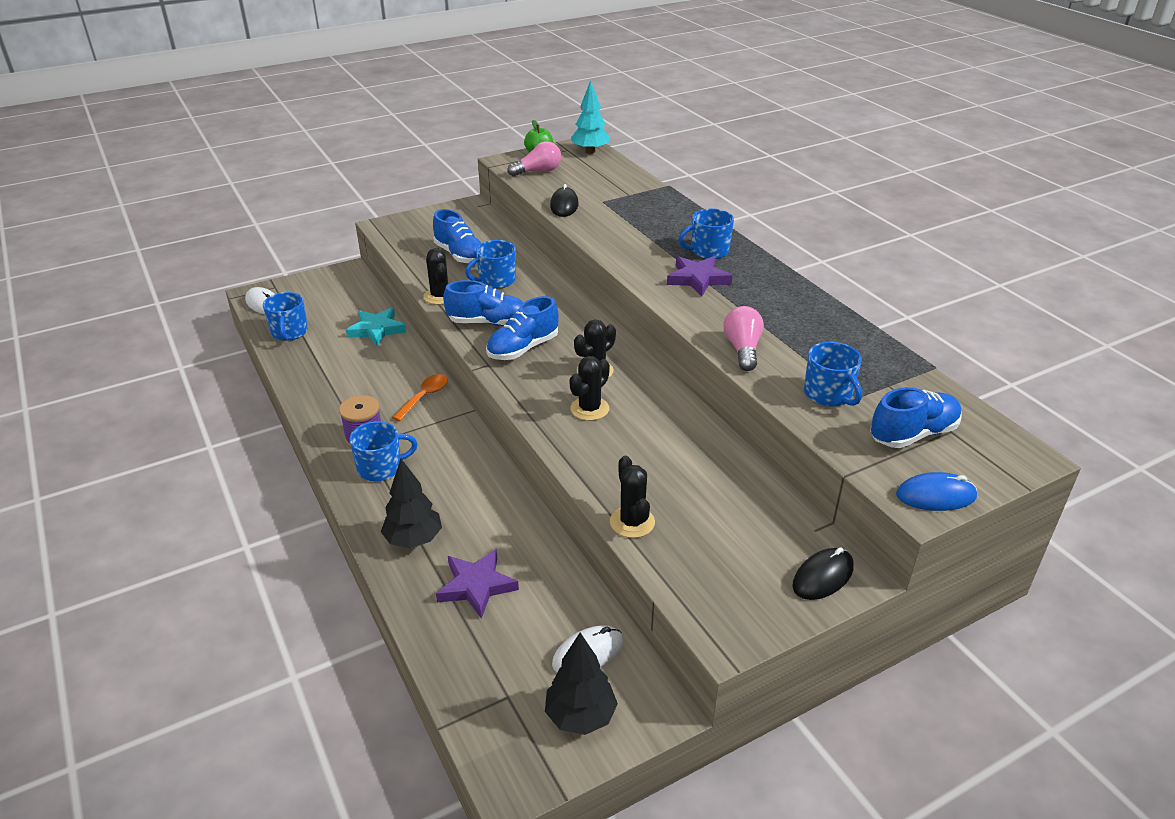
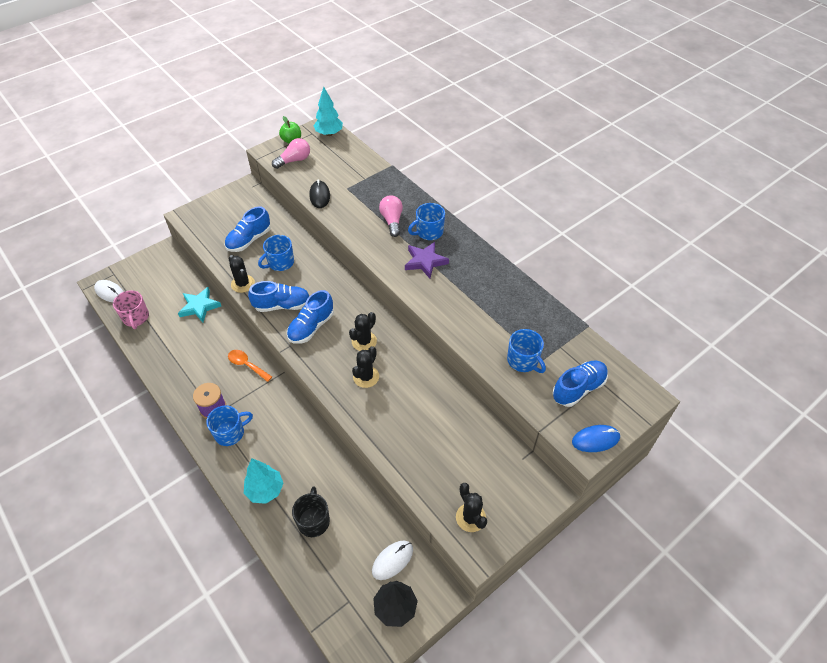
camera: 10 degrees left, 15 degrees up
blue mug [263,292,308,341] -> pink mug [113,290,149,329]
black tree [381,458,442,548] -> turquoise tree [244,458,284,504]
orange spoon [392,374,448,421] -> orange spoon turned 75 degrees counterclockwise [228,350,272,382]
blue shoe [433,209,481,264] -> blue shoe turned 90 degrees clockwise [225,206,271,252]
purple star [436,549,519,619] -> black mug [292,486,330,537]
black cactus [610,456,655,538] -> black cactus moved to [456,483,487,532]
pink light bulb [724,306,764,371] -> pink light bulb moved to [379,195,403,237]
black mouse [792,547,853,600] -> none

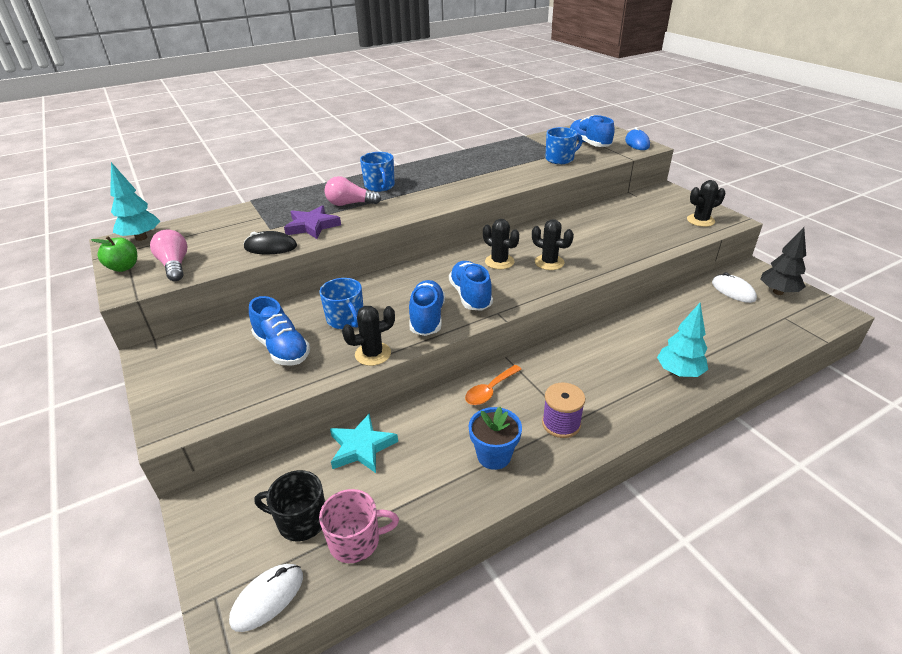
camera: 80 degrees left, 15 degrees down
blue mug [206,405,253,446] -> none
blue shoe [287,290,334,344] -> blue shoe turned 150 degrees counterclockwise [449,261,493,311]
black mug [292,486,330,537] -> black mug moved to [254,470,325,541]
purple star [405,242,449,278] -> purple star moved to [284,205,341,239]
none -> blue flower pot [468,407,522,470]

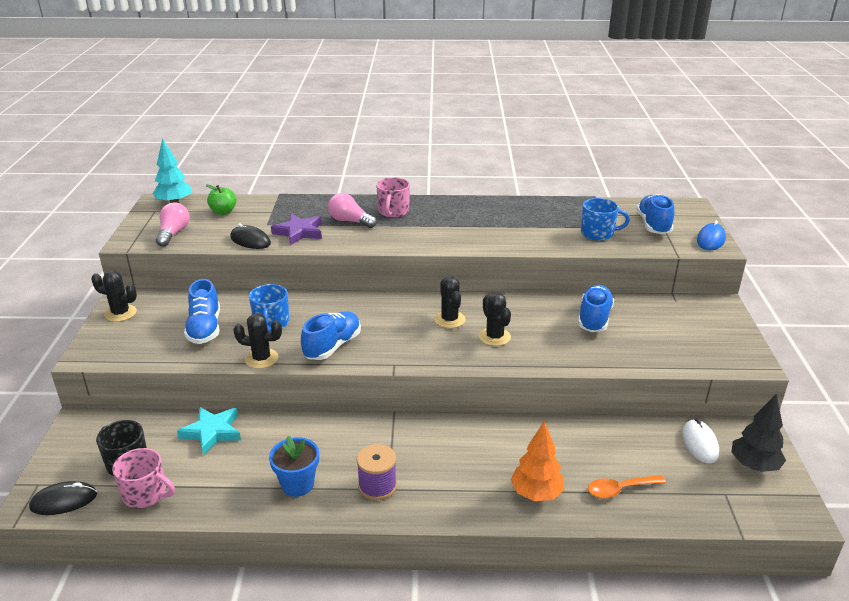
camera: 30 degrees right, 5 degrees down
green apple [91,236,137,272] -> green apple moved to [206,184,237,215]
white mouse [229,564,303,632] -> black mouse [29,481,97,515]
blue mug [360,152,395,192] -> pink mug [376,177,410,218]
blue shoe [449,261,493,311] -> blue shoe moved to [578,285,614,332]
orange spoon [465,365,522,405] -> orange spoon moved to [588,475,666,498]
turquoise tree [657,303,708,377] -> orange tree [511,421,565,501]
black cactus [687,180,725,227] -> black cactus moved to [91,270,137,322]

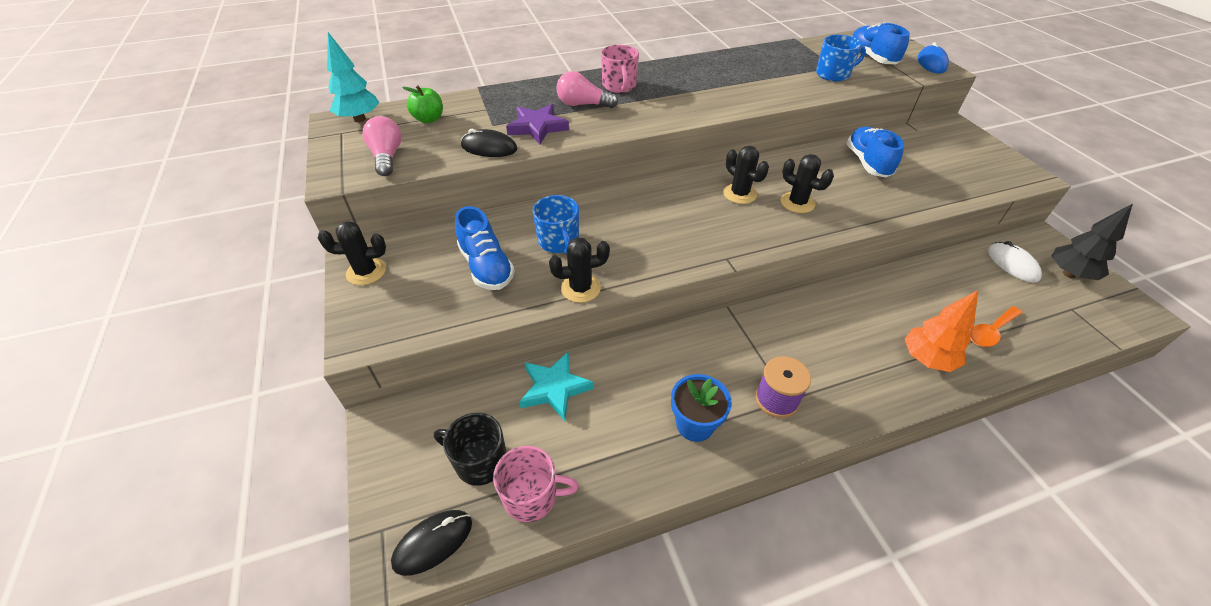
camera: 20 degrees left, 15 degrees up
blue shoe [301,311,361,360] -> none

